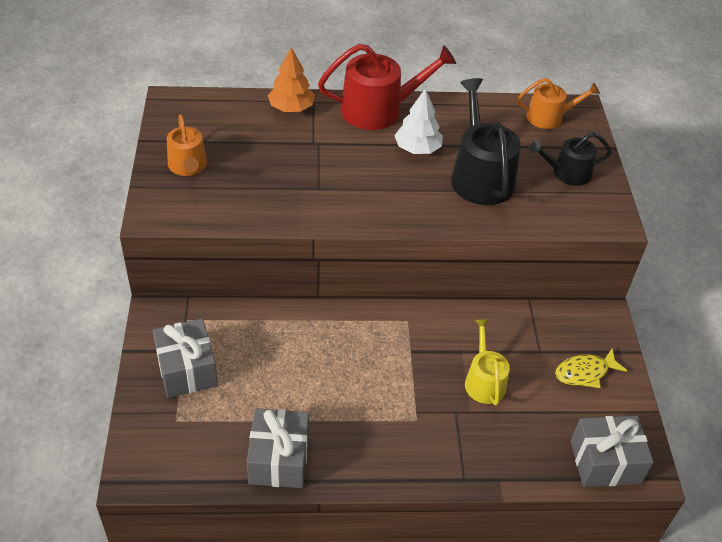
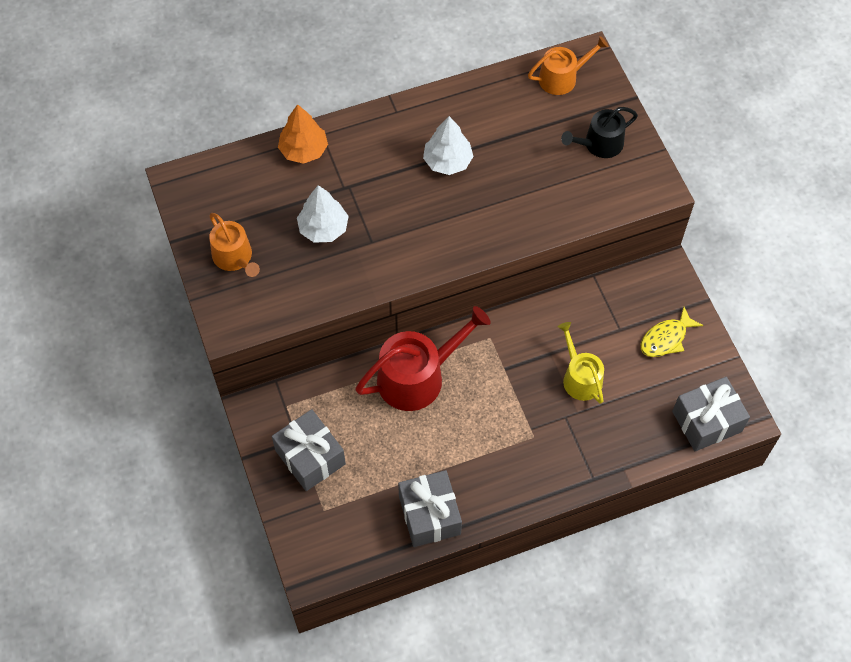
camera: 15 degrees left, 15 degrees up
red watering can [318,44,456,130] -> red watering can moved to [355,306,491,411]
black watering can [451,78,521,205] -> none
none -> white tree [297,185,349,243]

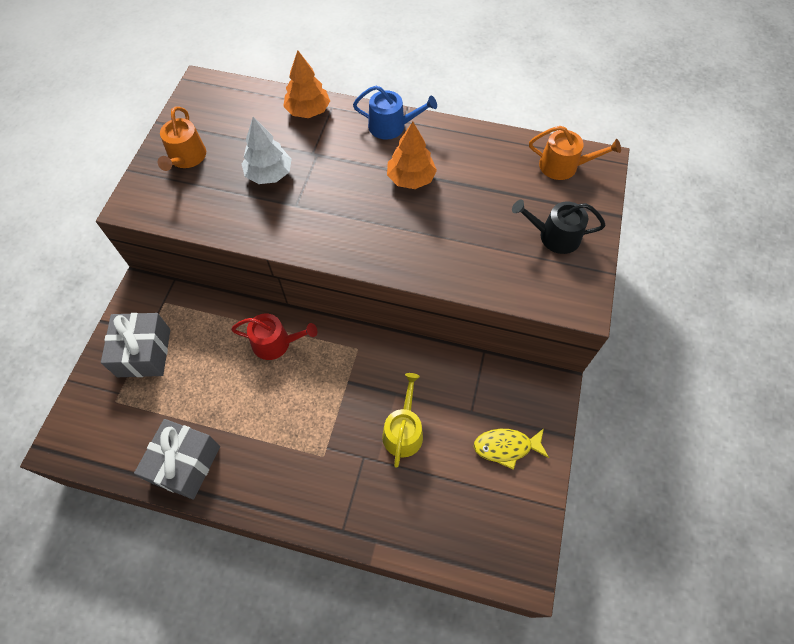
camera: 35 degrees right, 0 degrees up
red watering can [355,306,491,411] -> red watering can [231,314,317,360], size x0.60
white tree [423,116,474,175] -> orange tree [387,122,437,189]
grey gift [672,377,750,451] -> none
none -> blue watering can [353,86,437,140]

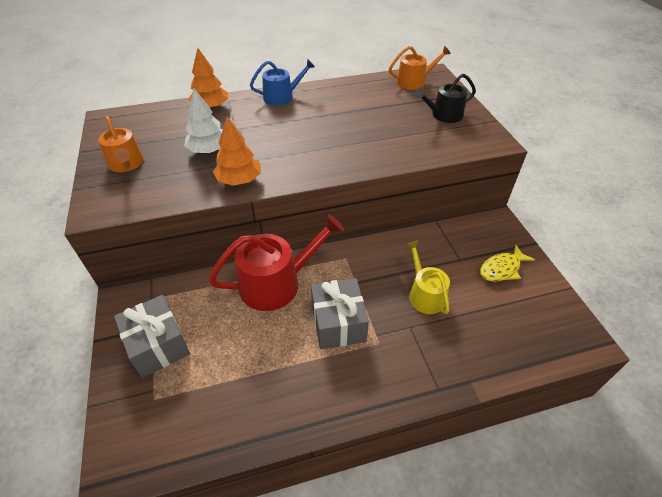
camera: 30 degrees left, 15 degrees down
grey gift [134,419,220,500] -> grey gift moved to [311,278,369,349]
red watering can [231,314,317,360] -> red watering can [209,214,344,311], size x1.66
orange tree [387,122,437,189] -> orange tree moved to [213,117,261,186]

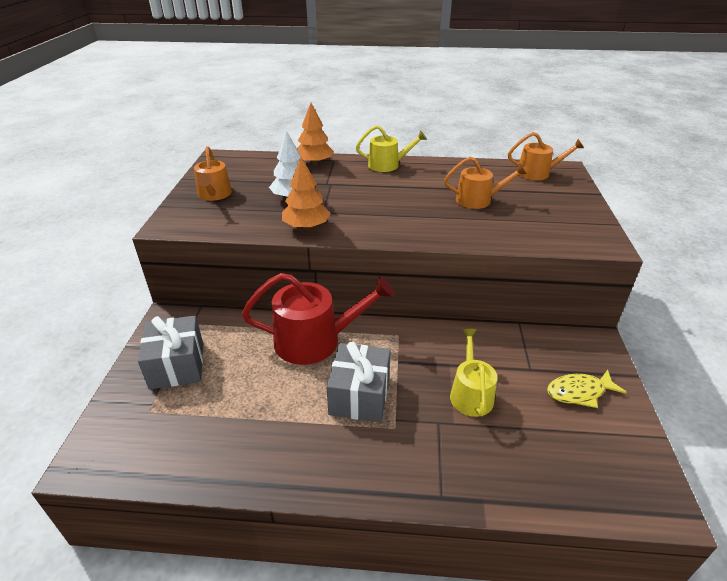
camera: 20 degrees right, 10 degrees down
blue watering can [250,59,315,106] -> yellow watering can [356,125,427,172]
black watering can [414,74,476,123] -> none
none -> orange watering can [444,157,527,209]

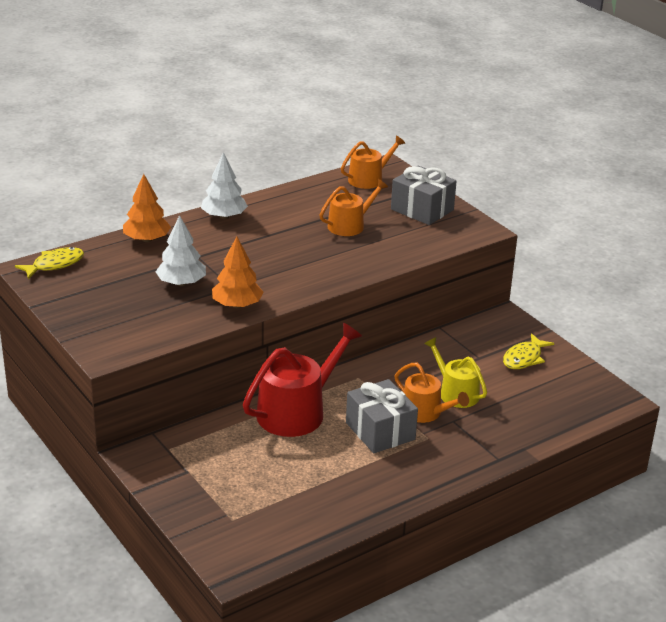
camera: 40 degrees left, 5 degrees down
grey gift [138,316,203,390] -> grey gift moved to [391,166,457,225]
orange watering can [194,146,232,201] -> orange watering can moved to [395,363,469,423]
yellow watering can [356,125,427,172] -> white tree [201,152,248,219]
none -> yellow fish [15,247,84,279]

